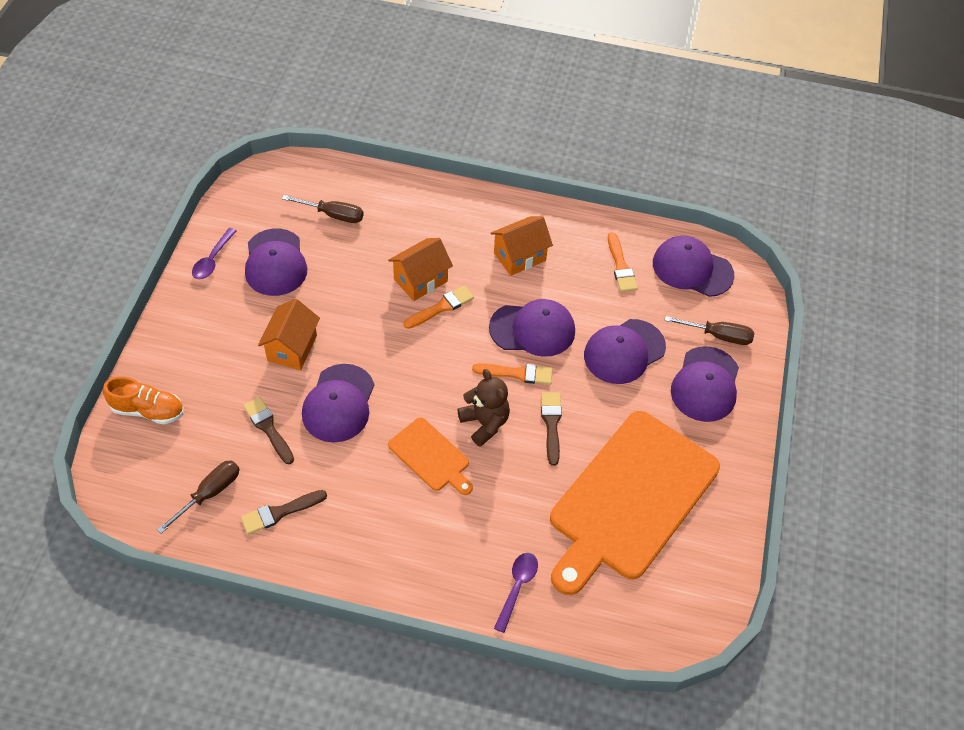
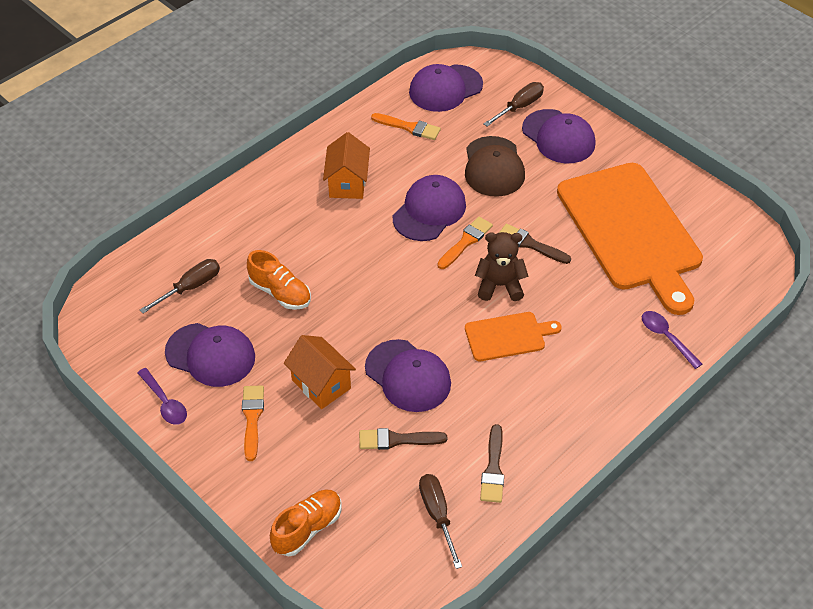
camera: 55 degrees left, 5 degrees down
orange house [388,238,453,301] -> none
orange brush [404,286,474,329] -> orange brush moved to [242,386,264,461]
purple cap [584,319,666,384] -> brown cap [465,136,525,197]
none -> orange shoe [247,250,311,310]

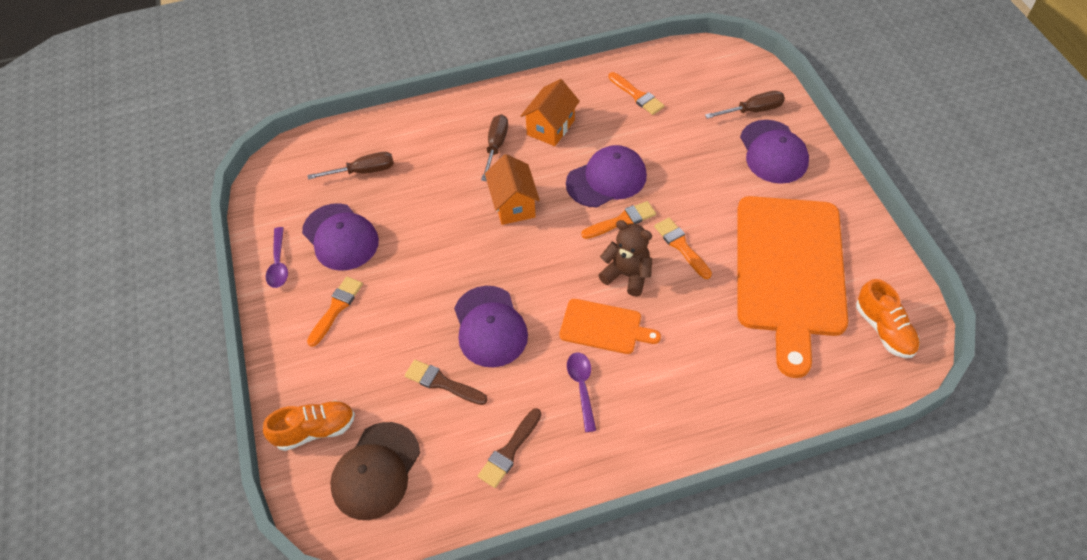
camera: 30 degrees right, 5 degrees up
orange shoe [247,250,311,310] -> orange shoe moved to [856,279,920,358]
orange house [284,335,356,409] -> orange house moved to [485,154,540,225]
purple cap [409,64,483,112] -> none
brown screwdriver [419,474,462,569] -> brown screwdriver moved to [481,114,508,181]
brown cap [465,136,525,197] -> brown cap moved to [330,422,420,520]
brown brush [499,224,571,264] -> orange brush [654,218,712,279]
purple spoon [642,311,702,369] -> purple spoon moved to [567,352,596,432]

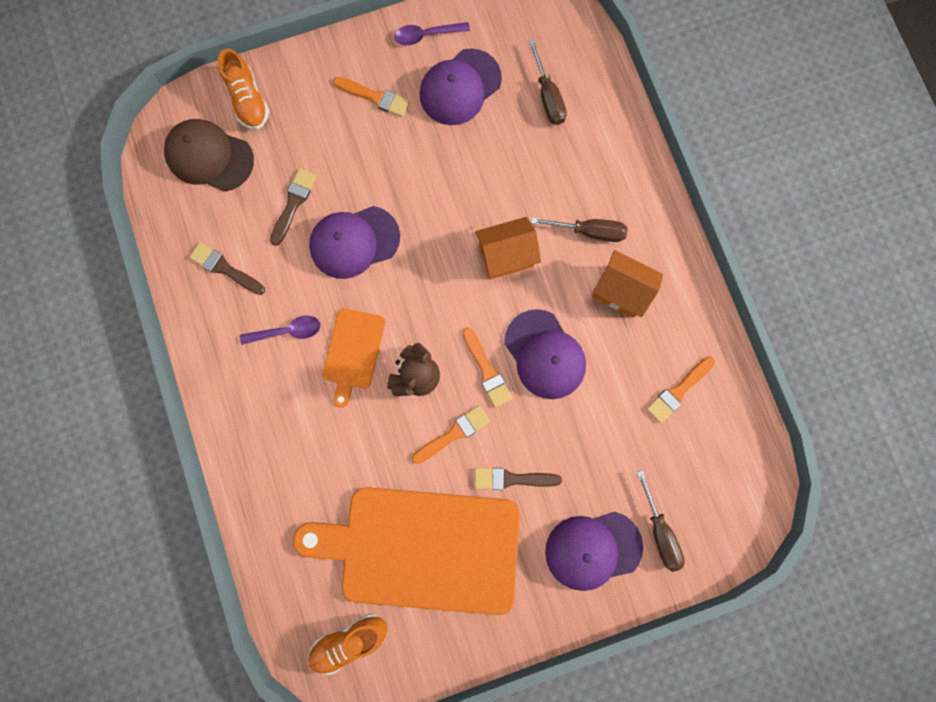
camera: 85 degrees right, 25 degrees up
none -> brown brush [474,468,562,490]

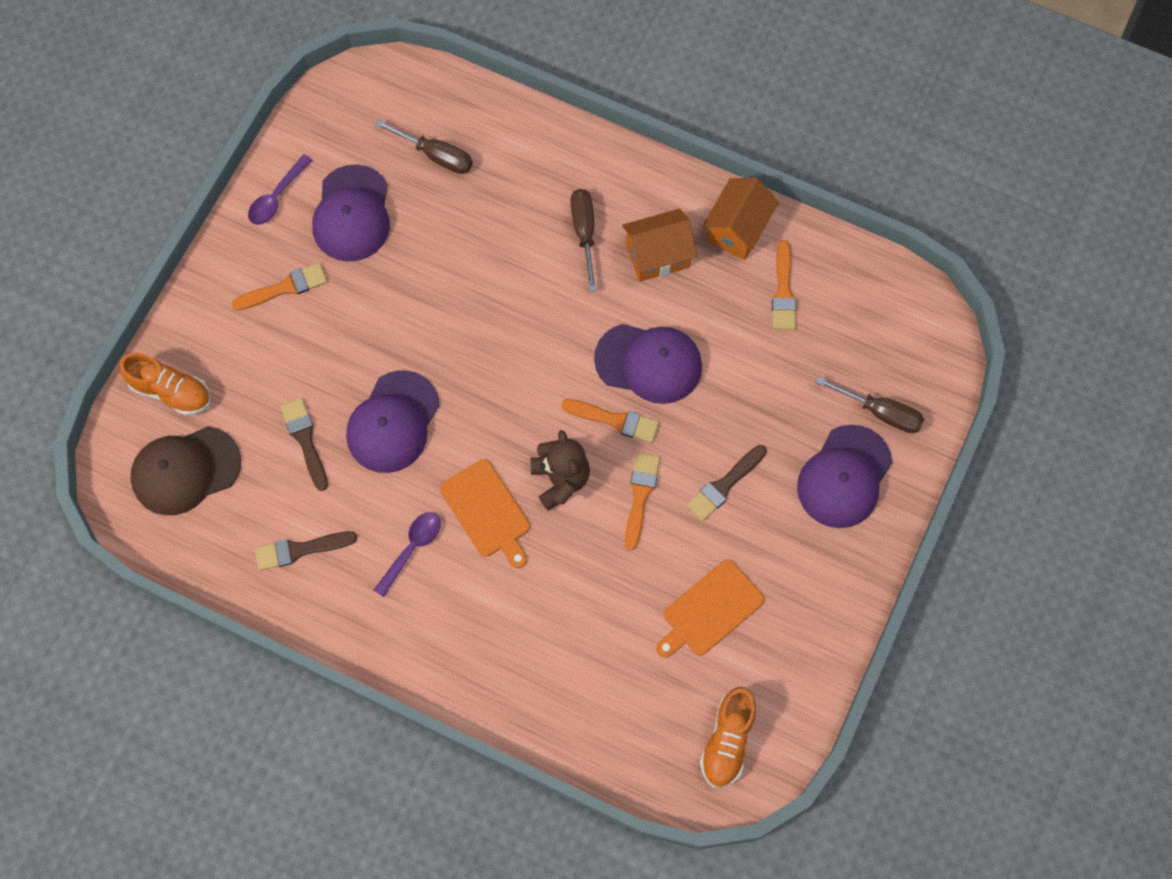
camera: 45 degrees left, 10 degrees down
orange cutting board [293,487,520,615] -> orange cutting board [656,559,765,658], size x0.46
orange house [475,217,541,279] -> orange house moved to [702,177,779,260]
brown screwdriver [531,217,628,242] -> brown screwdriver turned 60 degrees counterclockwise [570,189,597,291]

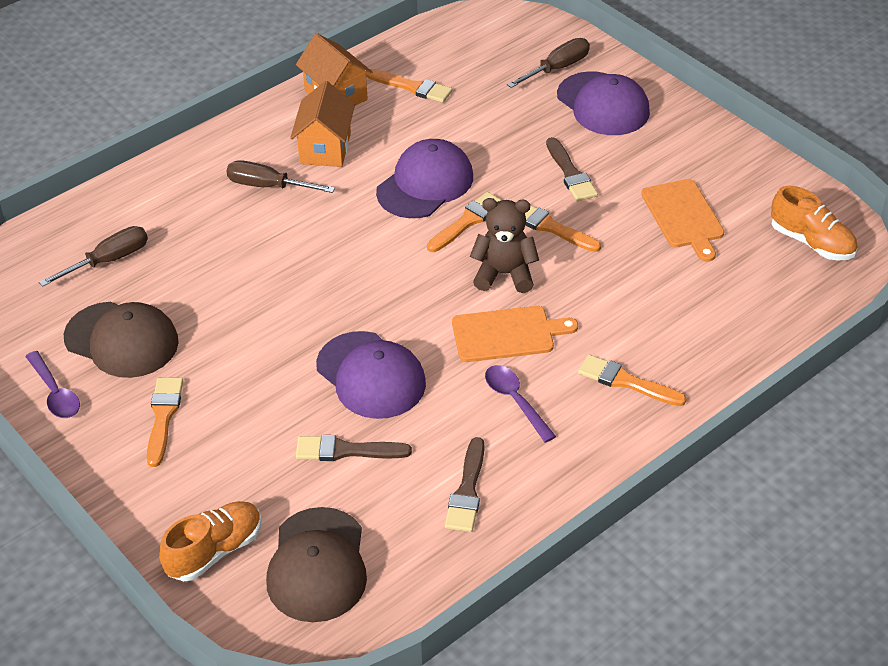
camera: 65 degrees left, 25 degrees down
purple cap [312,164,390,262] -> brown cap [64,302,179,378]
none -> orange brush [578,354,687,406]

